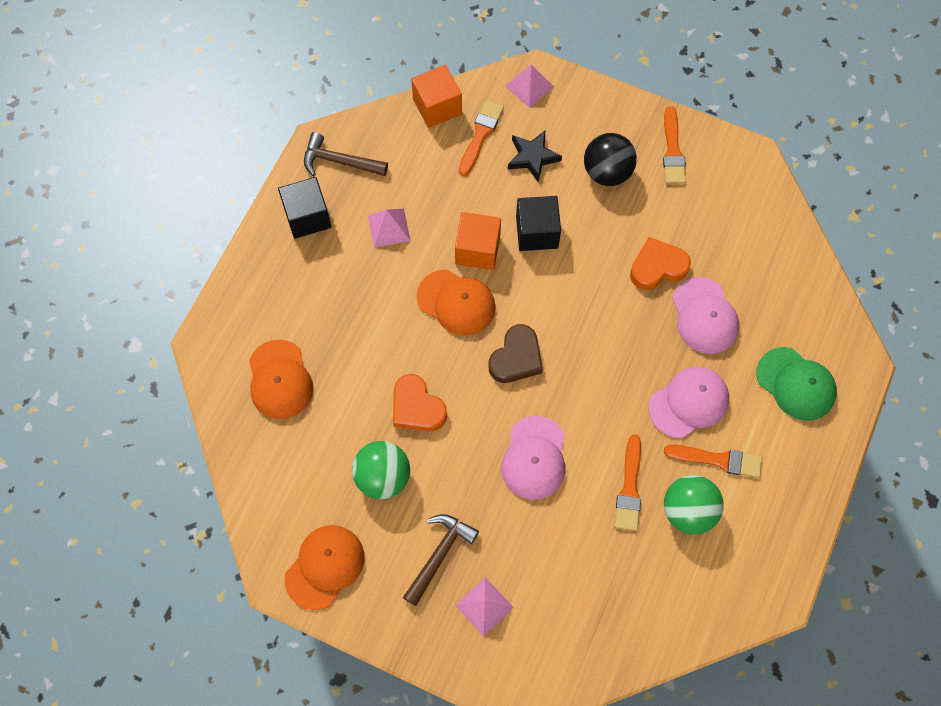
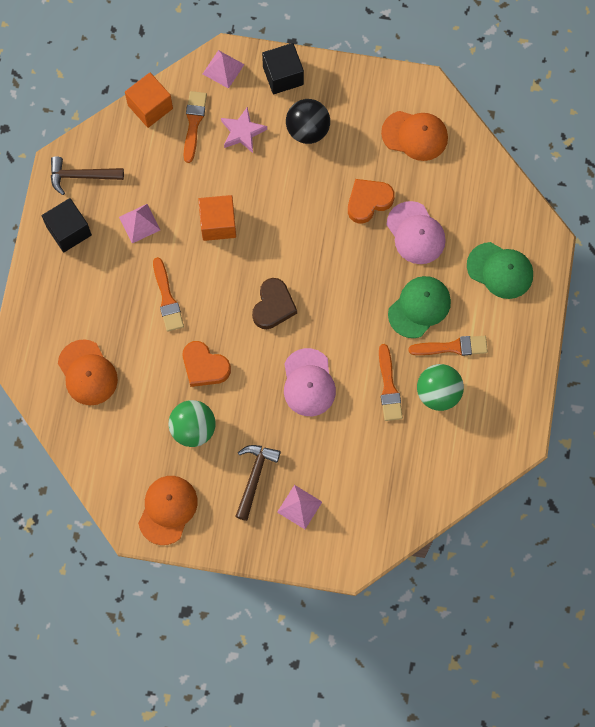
camera: 15 degrees left, 5 degrees up
orange cap [416,269,496,336] -> orange cap moved to [381,111,448,161]
black star [508,131,562,182] -> pink star [221,107,267,153]
black cube [516,196,561,251] -> black cube moved to [262,43,304,94]
pink cap [649,367,729,438] -> green cap [388,276,451,338]
orange brush [663,106,686,184] -> orange brush moved to [153,257,184,332]

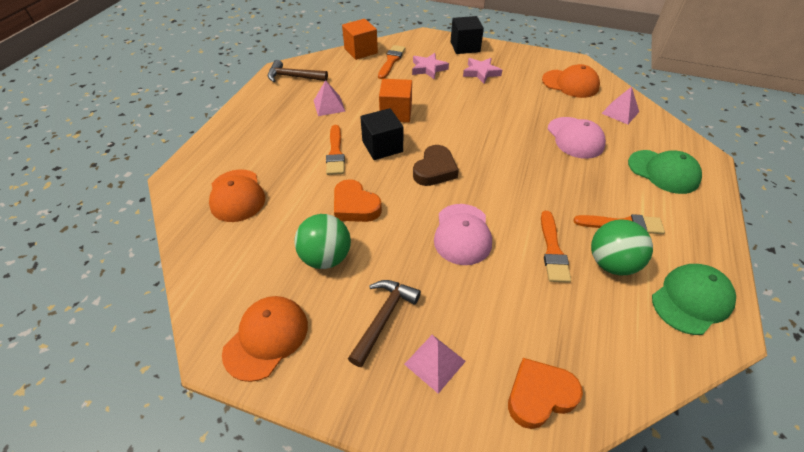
camera: 10 degrees right, 25 degrees down
black cube [42,198,92,252] -> black cube moved to [360,108,403,160]
pink pyramid [203,50,245,89] -> pink pyramid moved to [601,87,639,125]
black ball [286,99,330,144] -> pink star [463,58,502,84]
orange heart [348,179,395,224] -> orange heart moved to [508,358,583,429]
green cap [388,276,451,338] -> green cap moved to [652,264,736,335]

